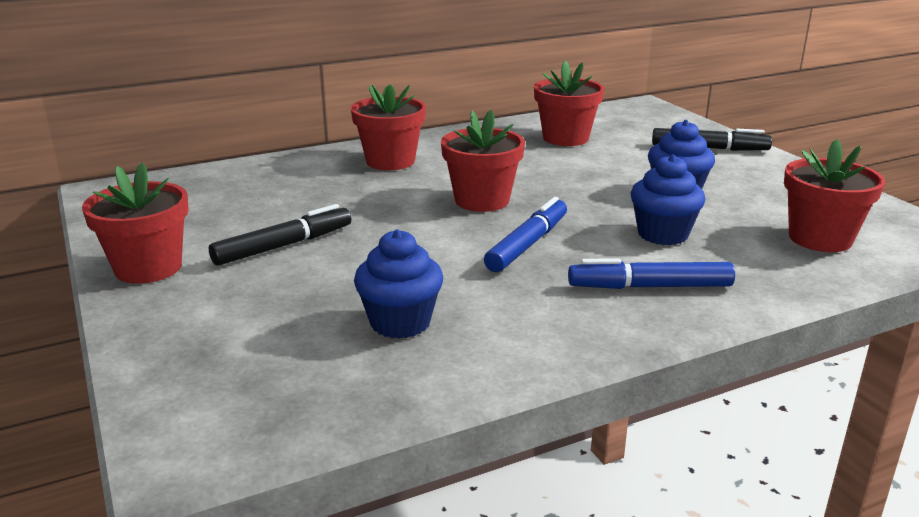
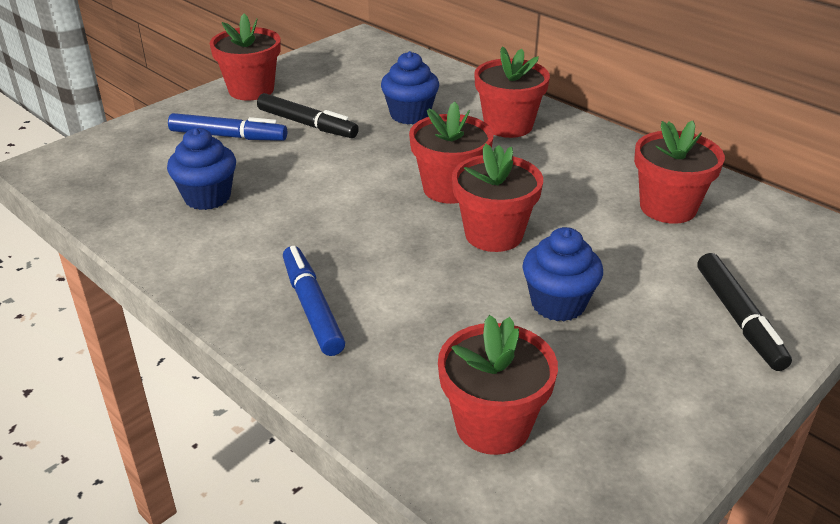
camera: 70 degrees right, 10 degrees up
blue marker [484,197,567,272] -> blue marker moved to [168,113,287,141]
blue cupcake [630,154,705,245] -> blue cupcake moved to [381,51,439,124]
none -> red flower pot [452,143,543,252]

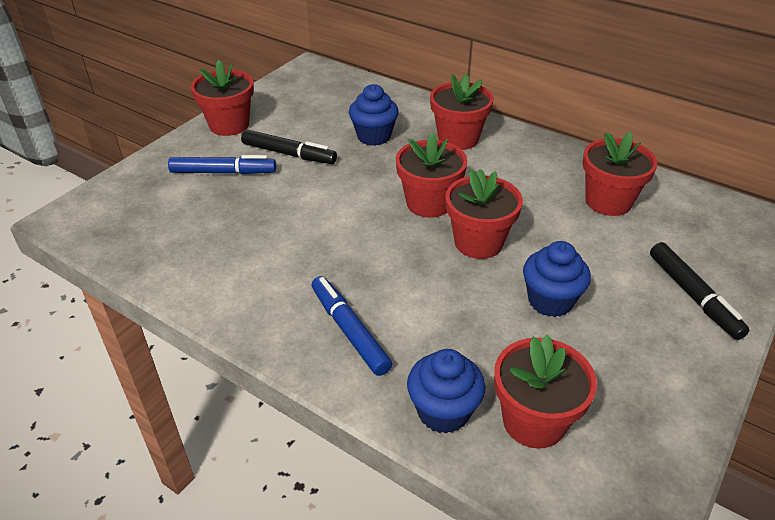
camera: 10 degrees left, 5 degrees up
blue cupcake [167,128,236,210] -> blue cupcake moved to [407,349,486,434]

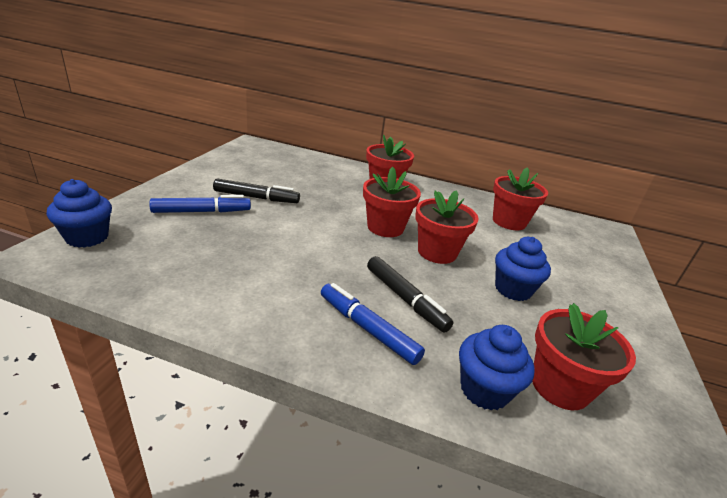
camera: 20 degrees left, 10 degrees down
red flower pot [191,60,254,136] -> none
blue cupcake [349,84,399,146] -> blue cupcake moved to [47,179,112,248]
black marker [650,242,750,340] -> black marker moved to [367,256,454,333]

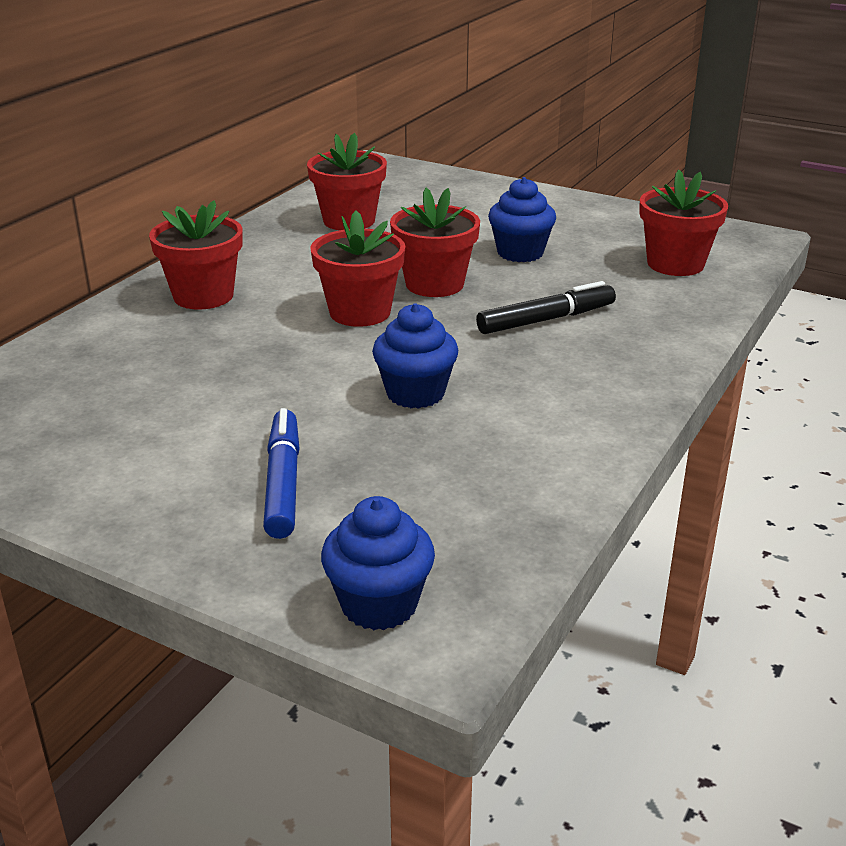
camera: 75 degrees left, 0 degrees up
black marker [213,178,300,203] -> none
blue marker [321,283,425,365] -> none
blue cupcake [459,325,534,410] -> blue cupcake moved to [372,303,458,409]

